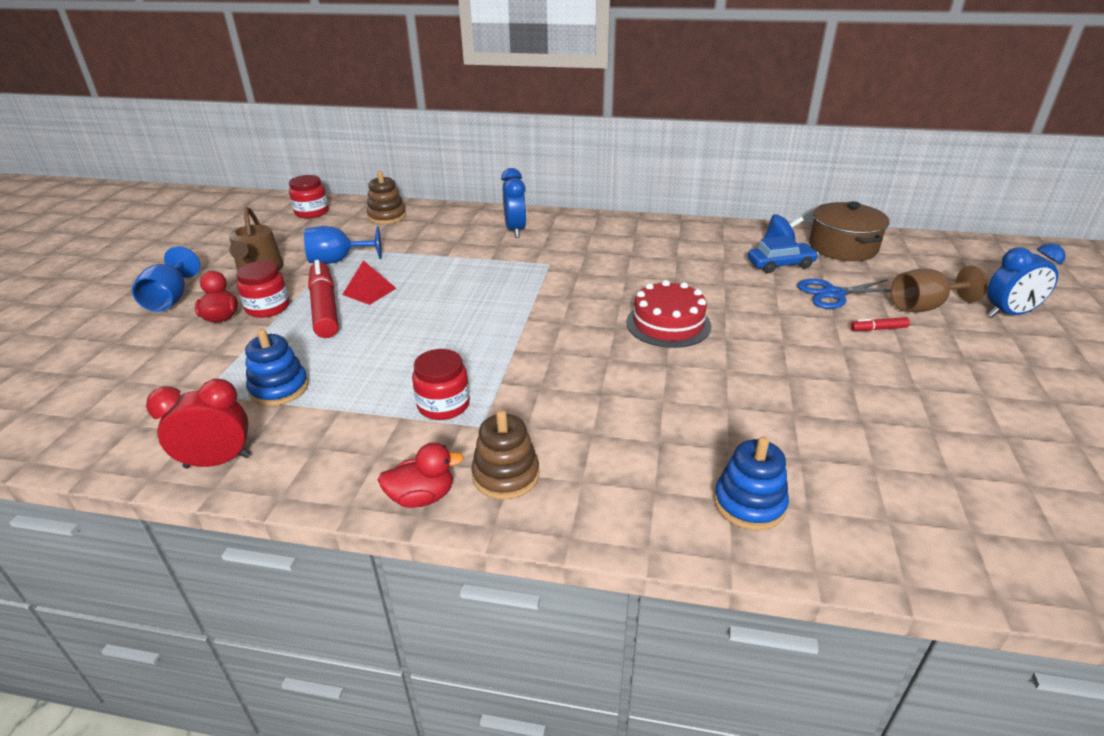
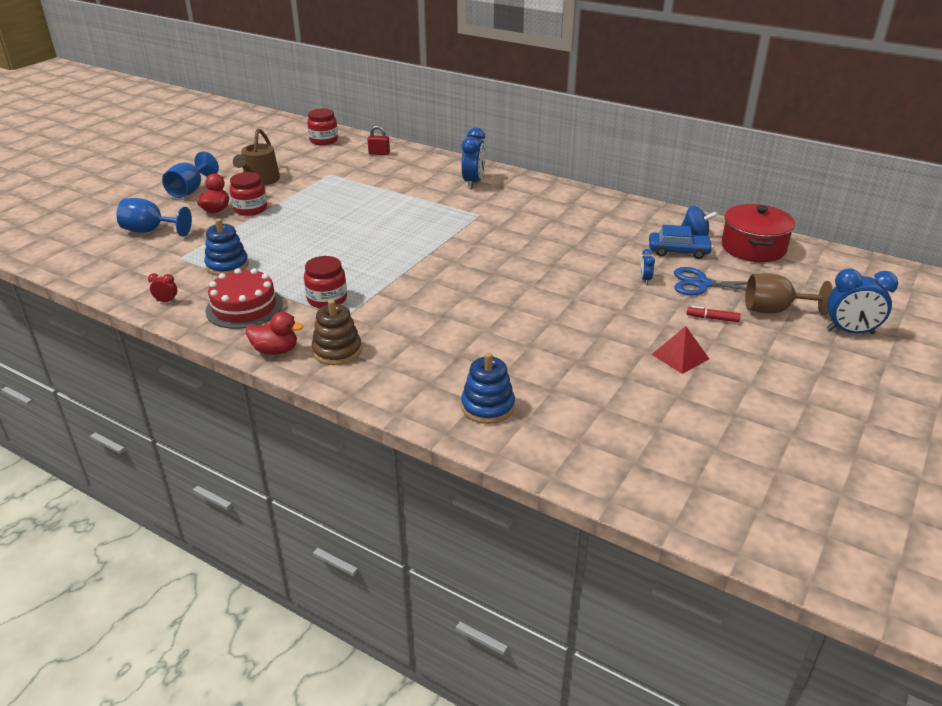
camera: 20 degrees right, 0 degrees up
red clock [146,379,251,469] -> red clock [148,273,177,302], size x0.48
blue goblet [304,226,382,264] -> blue goblet moved to [117,198,192,237]
red marker [308,260,338,338] -> none
red pyramid [342,260,397,305] -> red pyramid moved to [651,326,709,374]
brown stacking toy [367,171,406,224] -> red padlock [367,125,390,155]
red cake [626,280,711,348] -> red cake moved to [205,268,283,329]
brown pot [809,201,889,261] -> red pot [722,204,795,262]
none -> blue clock [640,249,655,284]

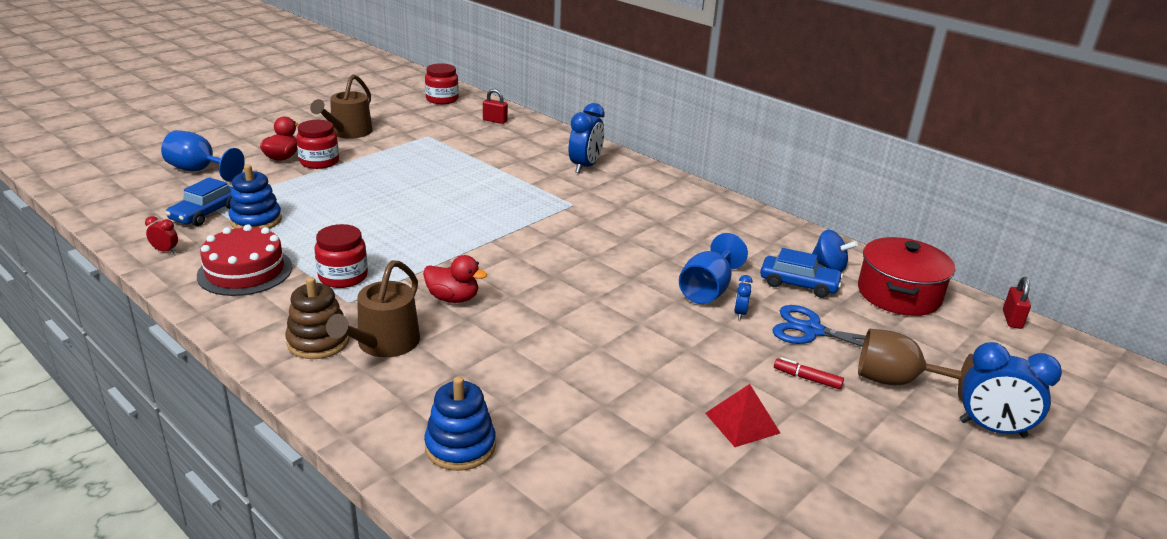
camera: 10 degrees right, 5 degrees down
blue goblet [162,151,219,198] -> blue goblet moved to [679,233,748,304]
red duck [246,312,304,355] -> red duck moved to [423,255,487,303]
none -> blue car [166,177,233,226]
none -> brown watering can [326,260,420,357]
none -> red padlock [1003,277,1031,329]

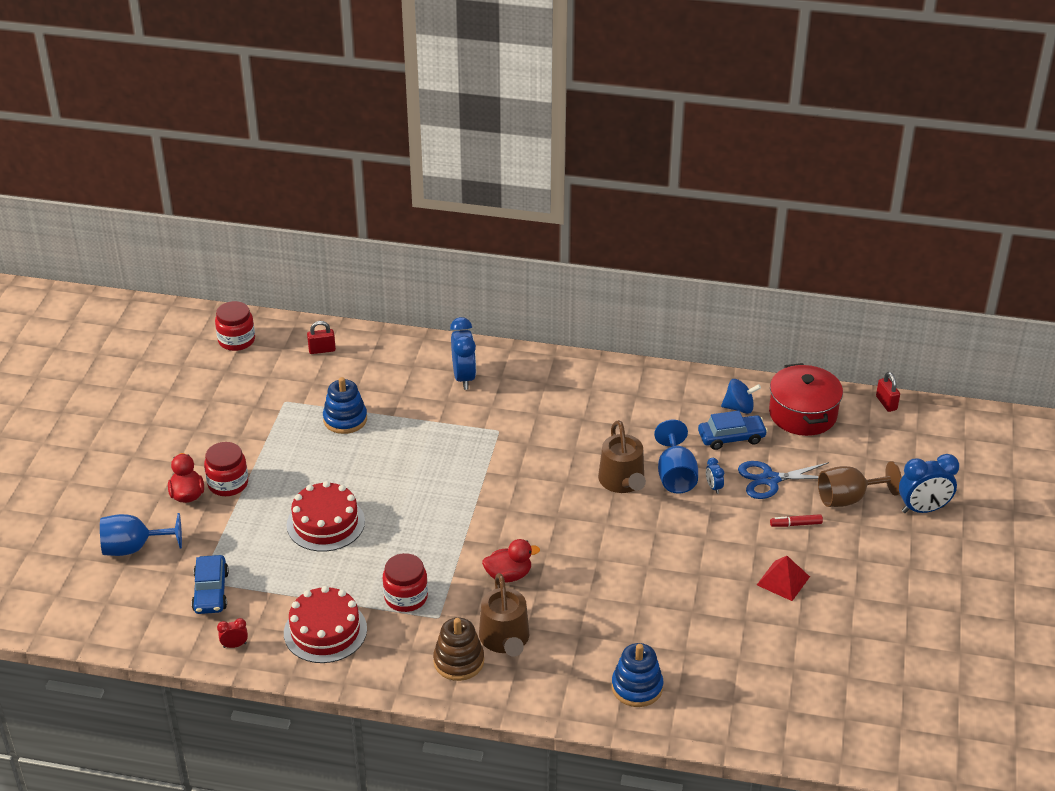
camera: 30 degrees left, 10 degrees up
blue stacking toy [229,165,282,229] -> blue stacking toy moved to [323,377,367,434]
brown watering can [310,74,373,139] -> brown watering can moved to [598,420,646,493]
none -> red cake [287,481,365,552]

